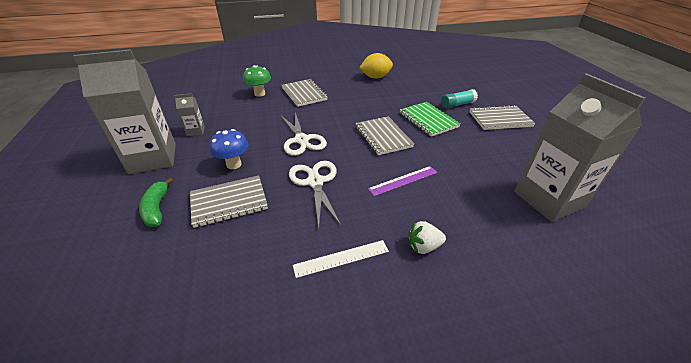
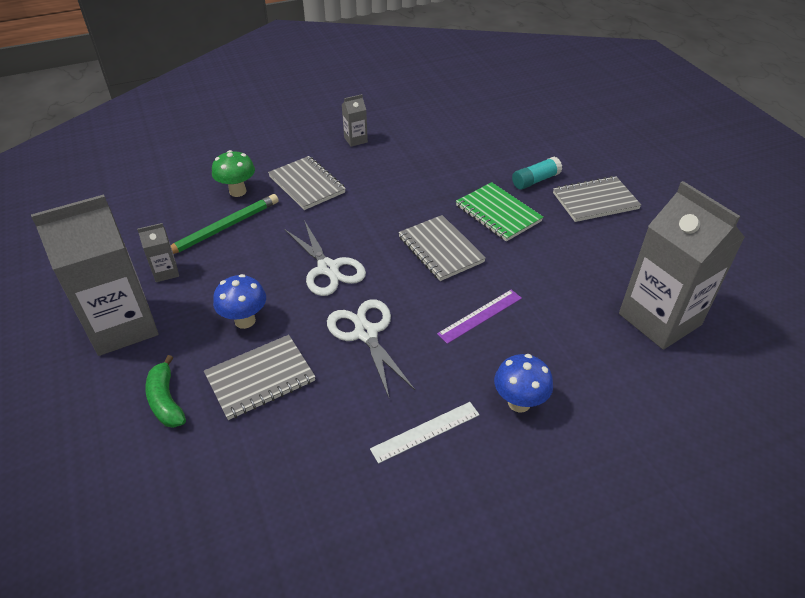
camera: 10 degrees left, 5 degrees up
yellow lemon [359,53,393,79] -> none
white strawberry [408,221,446,254] -> blue mushroom [494,354,553,413]
none -> green pencil [171,194,279,254]
none -> grey carton [342,94,368,147]

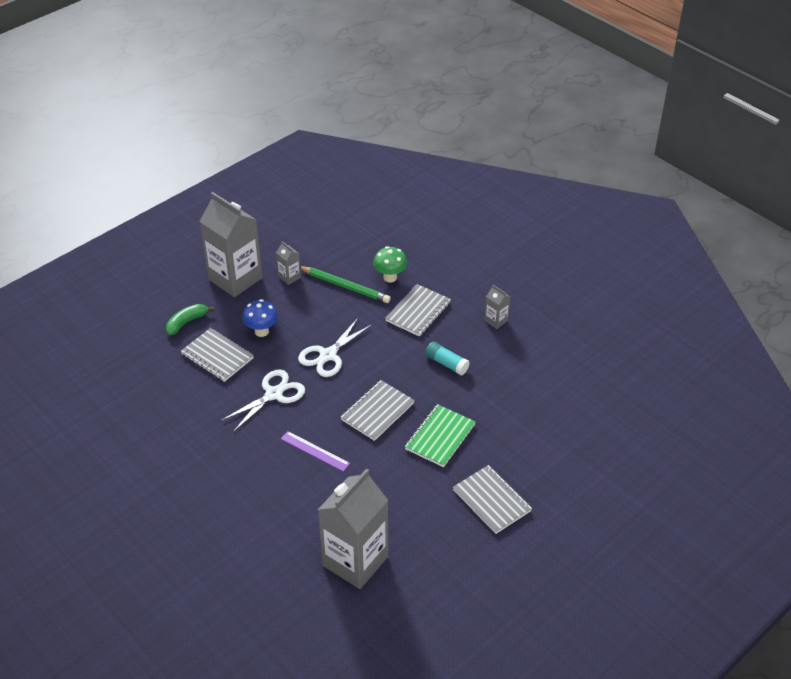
camera: 70 degrees right, 0 degrees up
white ruler [370,402,480,464] -> none
blue mushroom [494,354,553,413] -> none
turquoise glue stick [512,156,562,190] -> turquoise glue stick moved to [425,342,470,375]

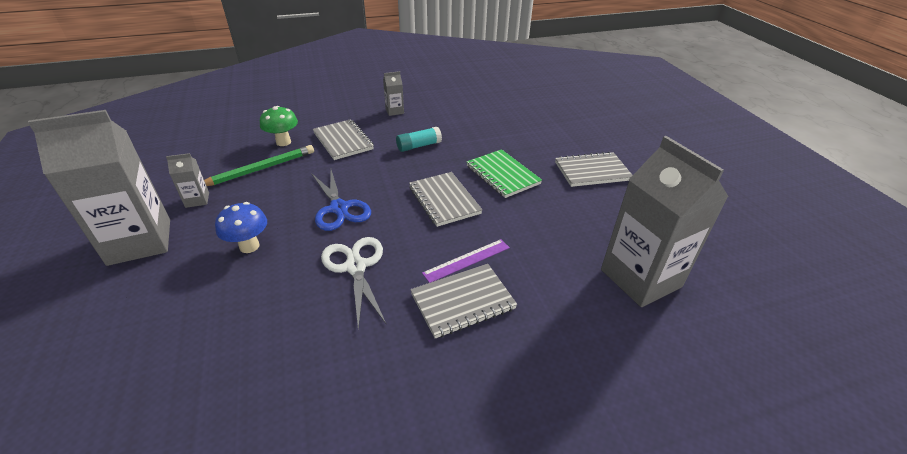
camera: 65 degrees left, 5 degrees down
green banana [166,304,214,335] -> none
grey notebook [181,328,254,382] -> grey notebook moved to [410,264,517,339]
white scissors [298,318,372,377] -> blue scissors [311,170,371,231]

